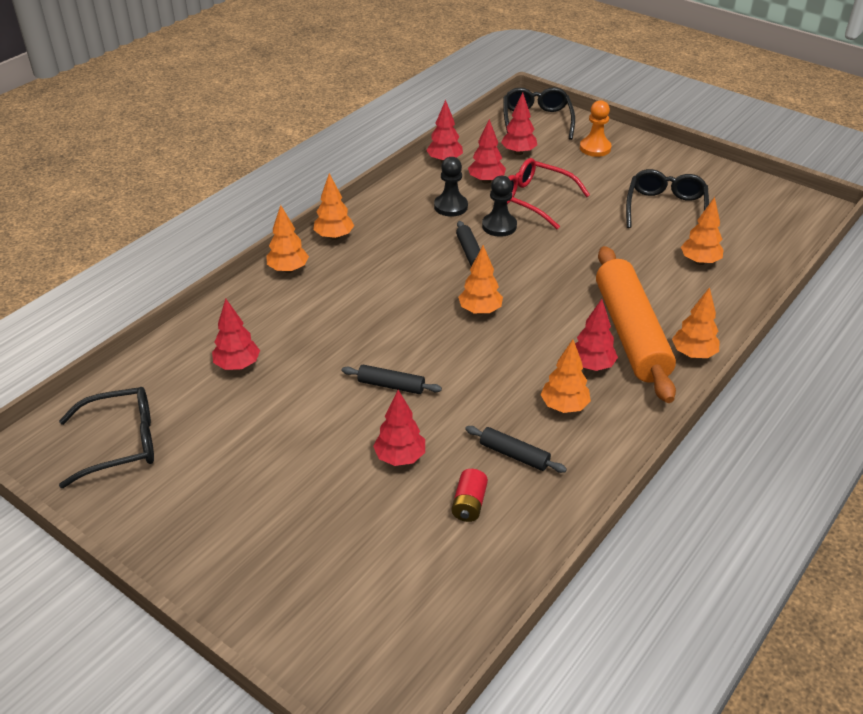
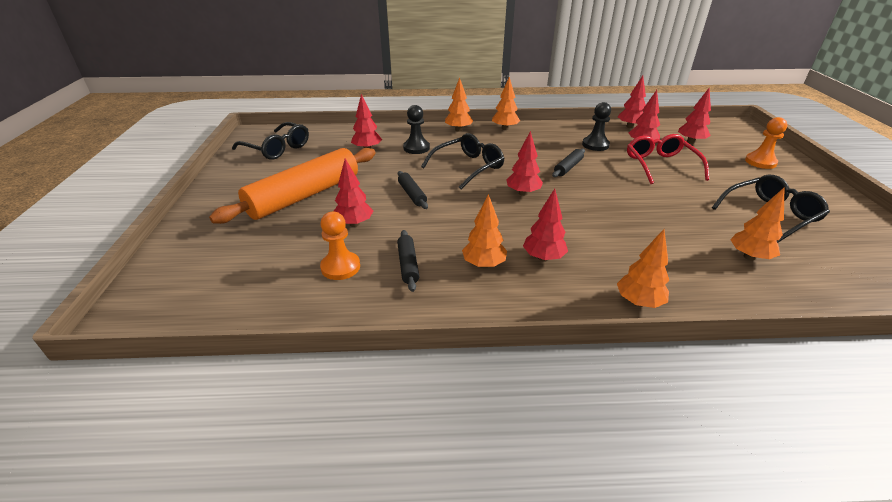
camera: 50 degrees right, 5 degrees down
red battery [452,469,488,522] -> orange pawn [320,212,360,280]
orange tree [458,245,503,315] -> red tree [507,131,543,196]
black pawn [482,176,517,237] -> black pawn moved to [403,105,430,154]
black glasses [503,87,575,140] -> black glasses moved to [421,133,505,190]
orange rolling pin [596,246,676,403] -> orange rolling pin moved to [209,148,375,224]

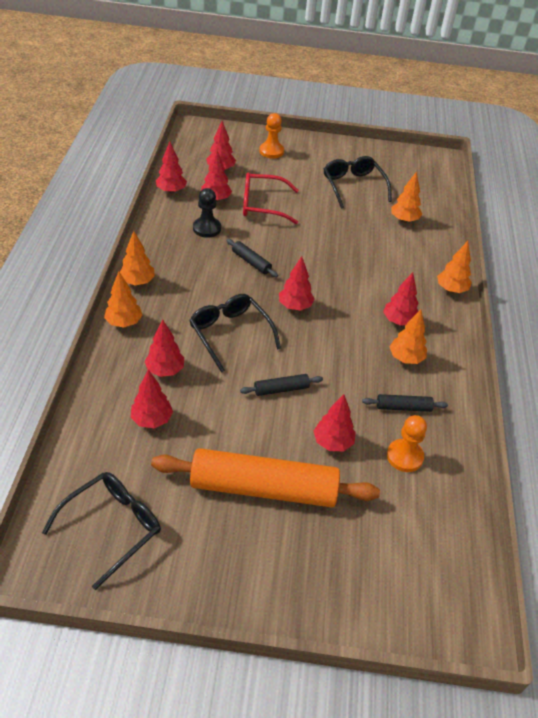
camera: 85 degrees left, 10 degrees up
orange rolling pin [209,148,375,224] -> orange rolling pin turned 45 degrees counterclockwise [151,448,380,507]
black pawn [403,105,430,154] -> red tree [145,320,184,377]

